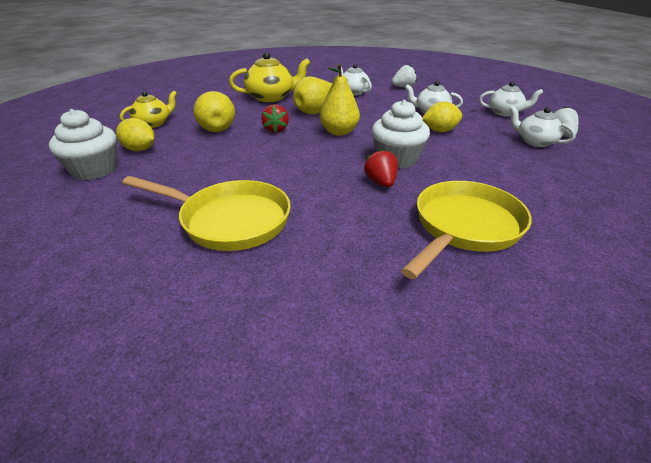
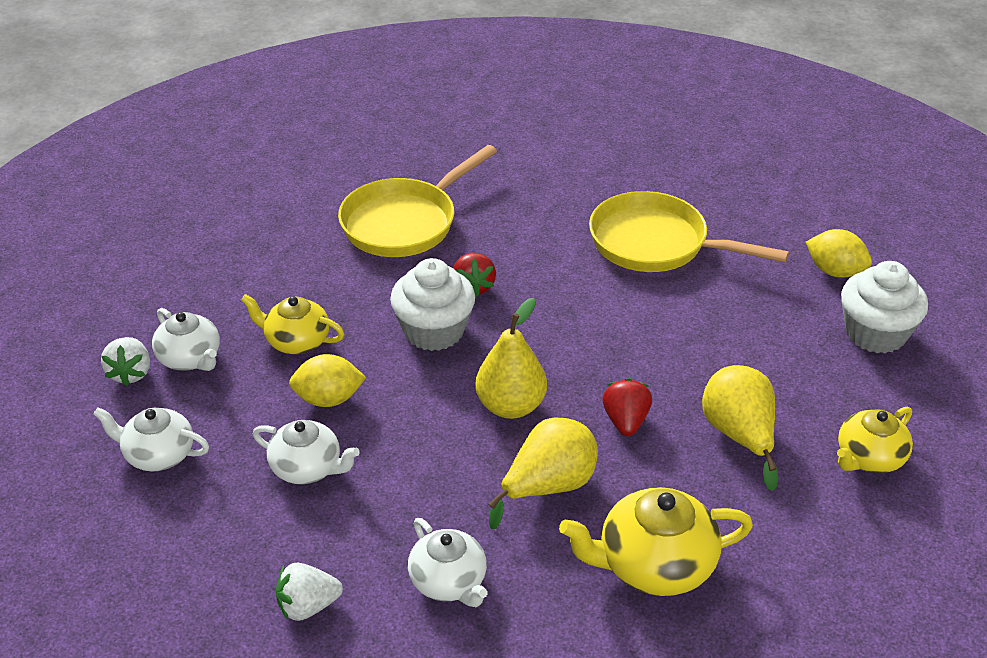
camera: 175 degrees left, 5 degrees up
yellow lemon [116,118,155,151] -> yellow lemon moved to [806,229,872,278]
none -> yellow teapot [241,294,344,354]

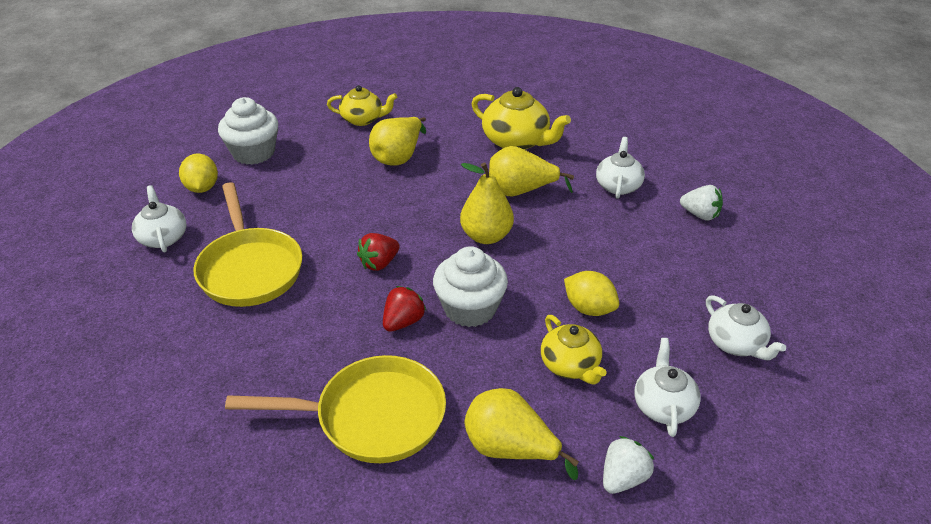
camera: 135 degrees left, 0 degrees up
white strawberry [101,337,150,386] -> white strawberry moved to [603,436,654,494]
white teapot [253,420,360,484] -> white teapot moved to [132,185,186,253]
red strawberry [602,378,652,436] -> red strawberry moved to [357,233,400,271]
none -> yellow pear [464,388,579,480]

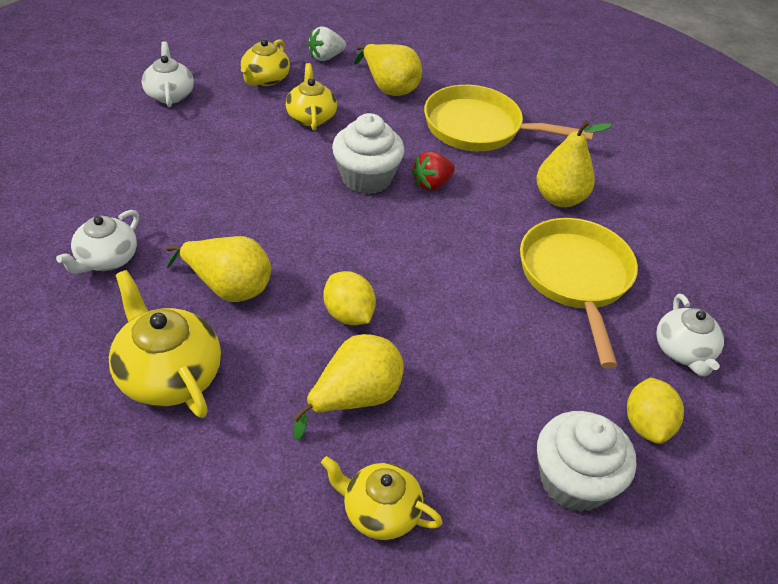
camera: 165 degrees left, 5 degrees up
red strawberry [357,233,400,271] -> none
yellow pear [460,163,514,244] -> yellow pear moved to [537,120,612,207]
yellow lemon [564,271,619,316] -> yellow lemon moved to [324,271,376,325]
white teapot [634,338,701,437] -> yellow teapot [241,39,290,86]
white strawberry [680,185,723,221] -> none

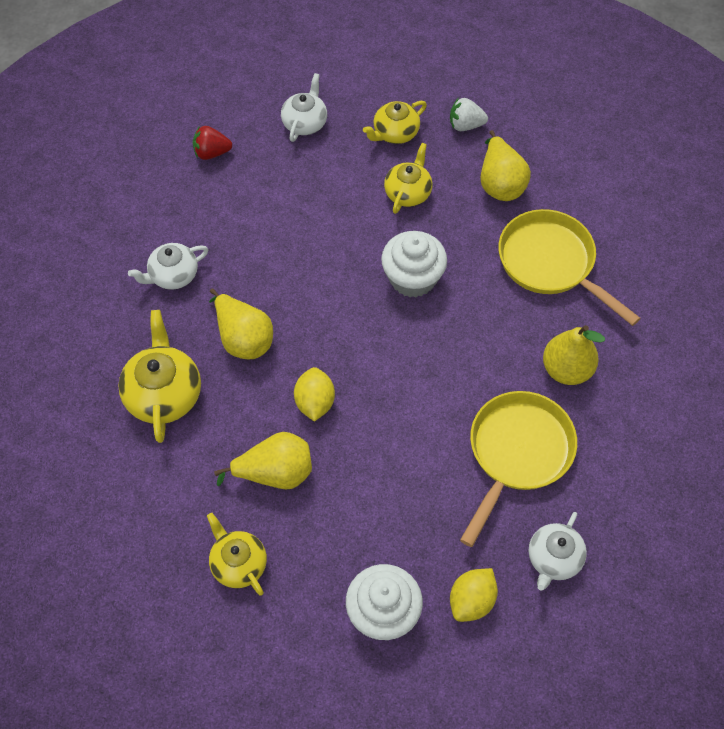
camera: 35 degrees right, 15 degrees up
red strawberry [411,151,455,191] -> red strawberry moved to [193,126,232,160]

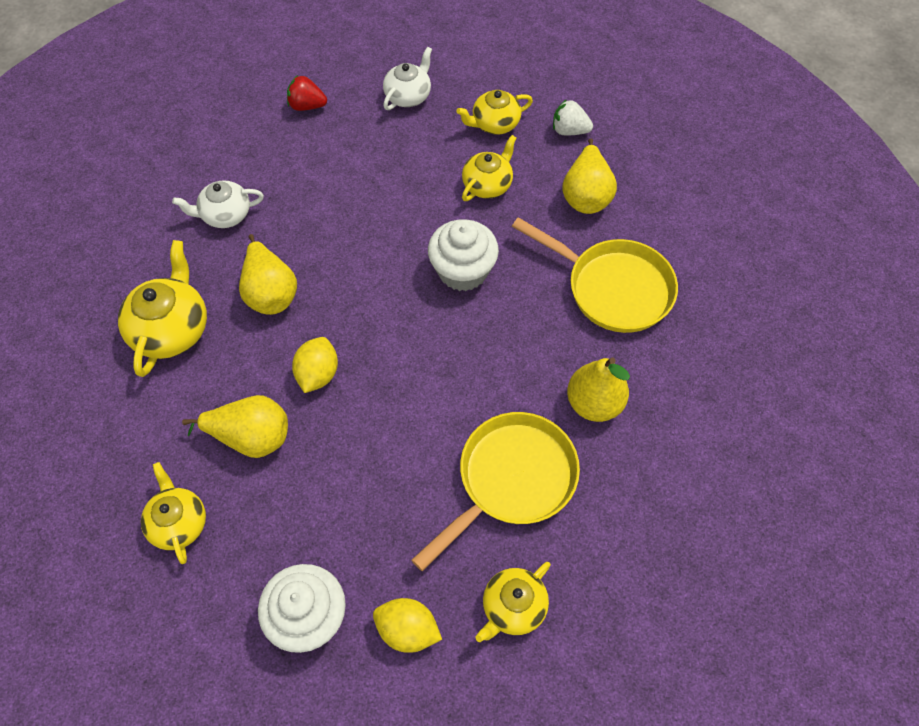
camera: 15 degrees right, 0 degrees up
yellow lemon [450,568,498,622] -> yellow lemon turned 60 degrees clockwise [373,598,442,653]
yellow pan [498,209,641,326] -> yellow pan turned 150 degrees clockwise [512,217,678,333]
white teapot [529,512,587,591] -> yellow teapot [475,562,551,642]

